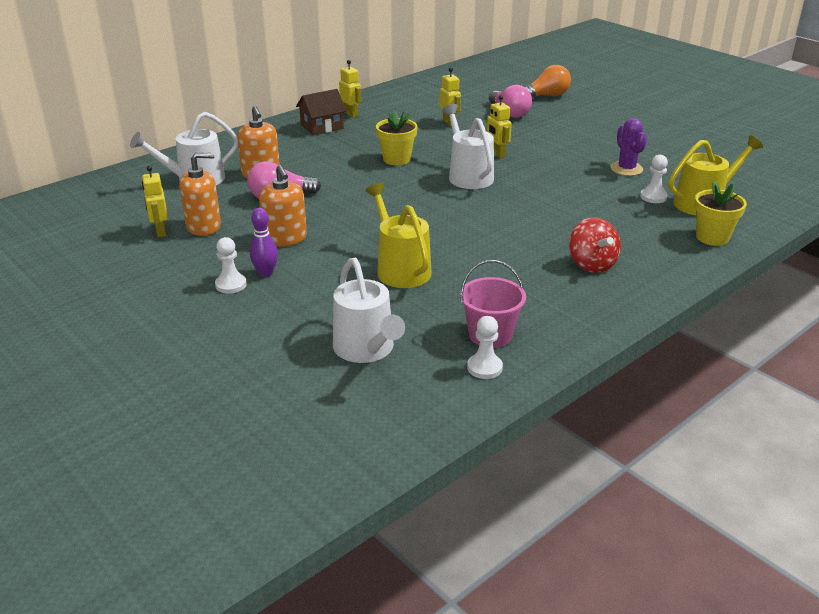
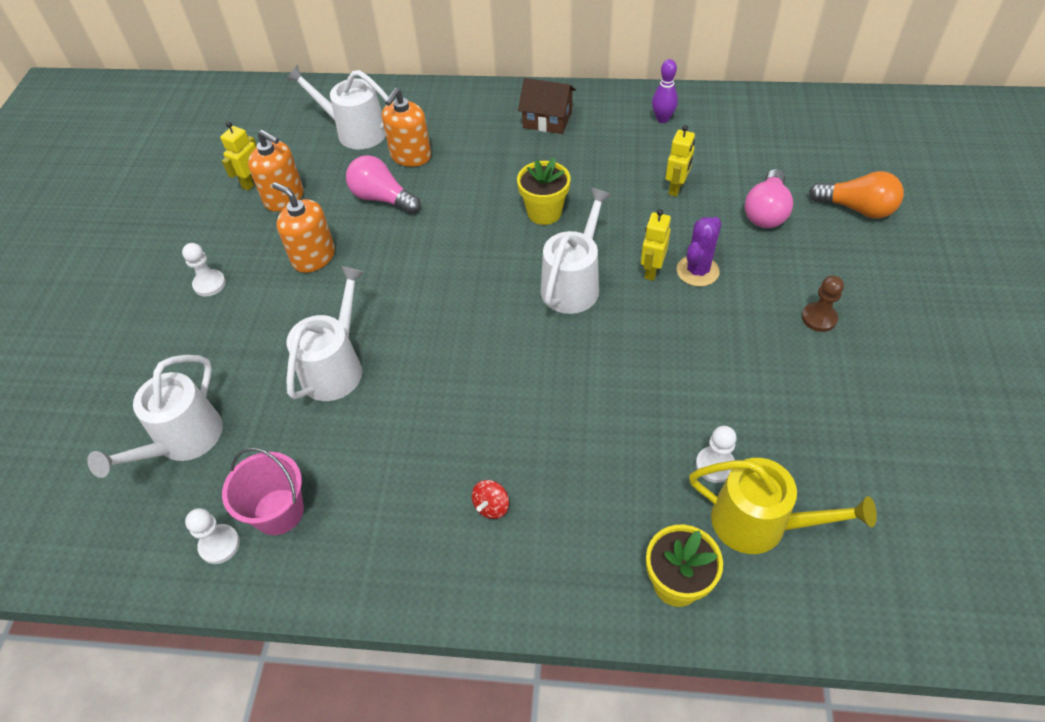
camera: 50 degrees right, 20 degrees up
purple bowling pin [250,208,278,277] -> purple bowling pin moved to [652,59,678,123]
orange soap dispenser [259,165,307,247] -> orange soap dispenser turned 105 degrees clockwise [272,182,335,273]
yellow robot [339,60,362,118] -> none
yellow watering can [365,183,432,288] -> white watering can [286,266,364,401]
red spinning top [569,217,621,273] -> red spinning top [472,480,509,519], size x0.56
purple cactus [610,118,647,176] -> purple cactus moved to [677,217,721,287]
none -> brown pawn [802,275,844,332]

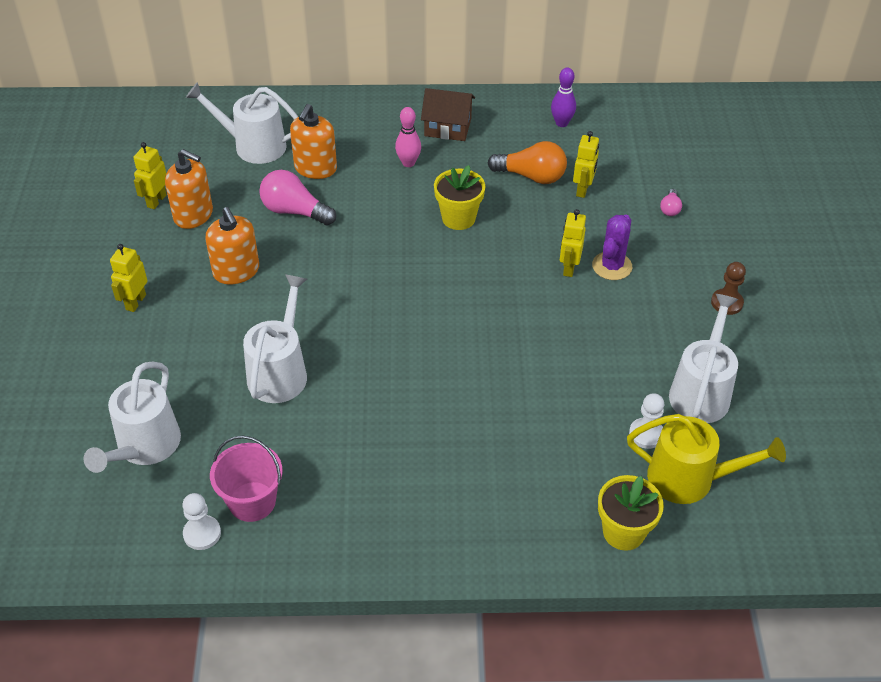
camera: 10 degrees left, 5 degrees down
white pawn [182,243,226,296] -> yellow robot [110,244,148,312]
orange soap dispenser [272,182,335,273] -> orange soap dispenser turned 150 degrees counterclockwise [205,207,259,284]
red spinning top [472,480,509,519] -> none
white watering can [541,188,612,314] -> white watering can moved to [669,294,738,423]
pink light bulb [745,169,793,228] -> pink light bulb [660,189,682,216], size x0.50
orange light bulb [809,171,904,218] -> orange light bulb moved to [488,141,567,184]
none -> pink bowling pin [395,107,421,167]

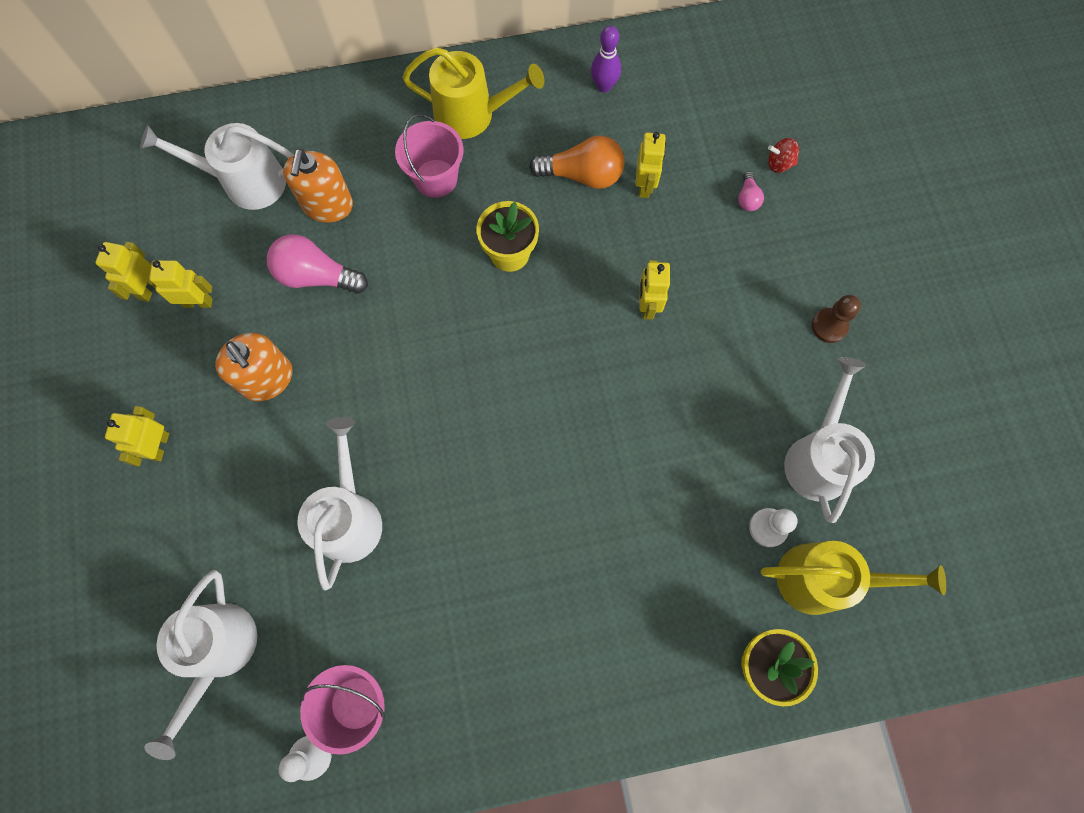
camera: 10 degrees left, 25 degrees up
orange soap dispenser [165,149,213,229] -> yellow robot [148,260,212,308]
pink bowling pin [395,107,421,167] -> pink bucket [395,114,464,198]
brown house [421,88,475,141] -> yellow watering can [402,47,544,139]
purple cactus [592,215,632,280] -> none
none -> red spinning top [768,138,799,173]

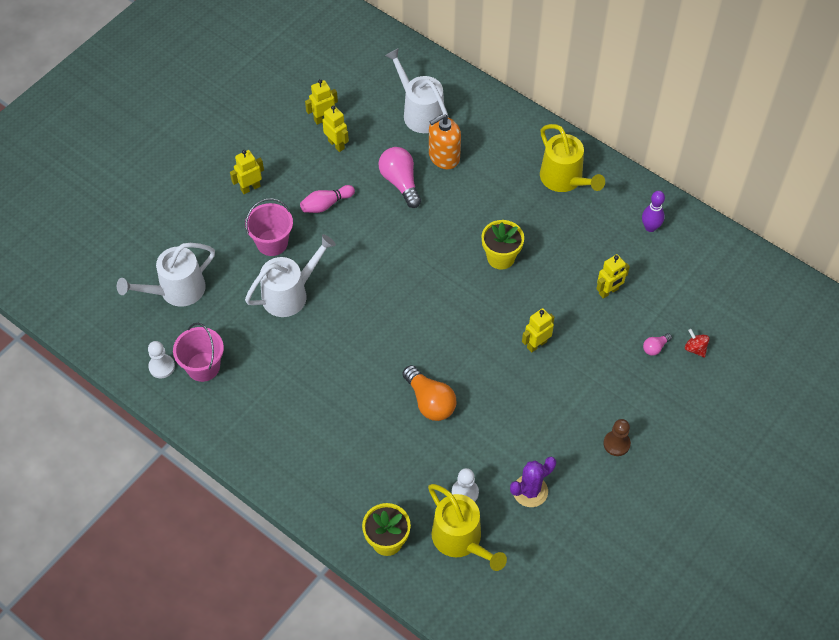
camera: 50 degrees right, 15 degrees down
orange soap dispenser [215,333,293,401] -> pink bowling pin [300,185,355,213]
pink bucket [395,114,464,198] -> pink bucket moved to [245,198,293,256]
orange light bulb [529,136,624,189] -> orange light bulb moved to [402,365,456,421]
white watering can [784,357,875,523] -> purple cactus [510,457,556,507]

